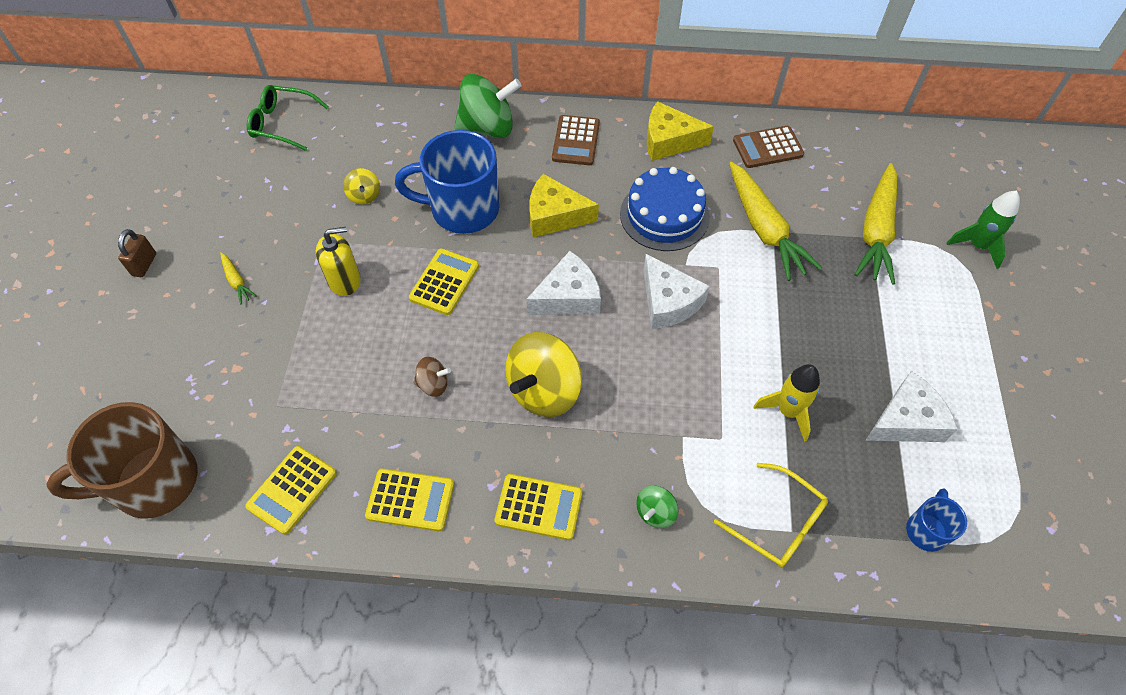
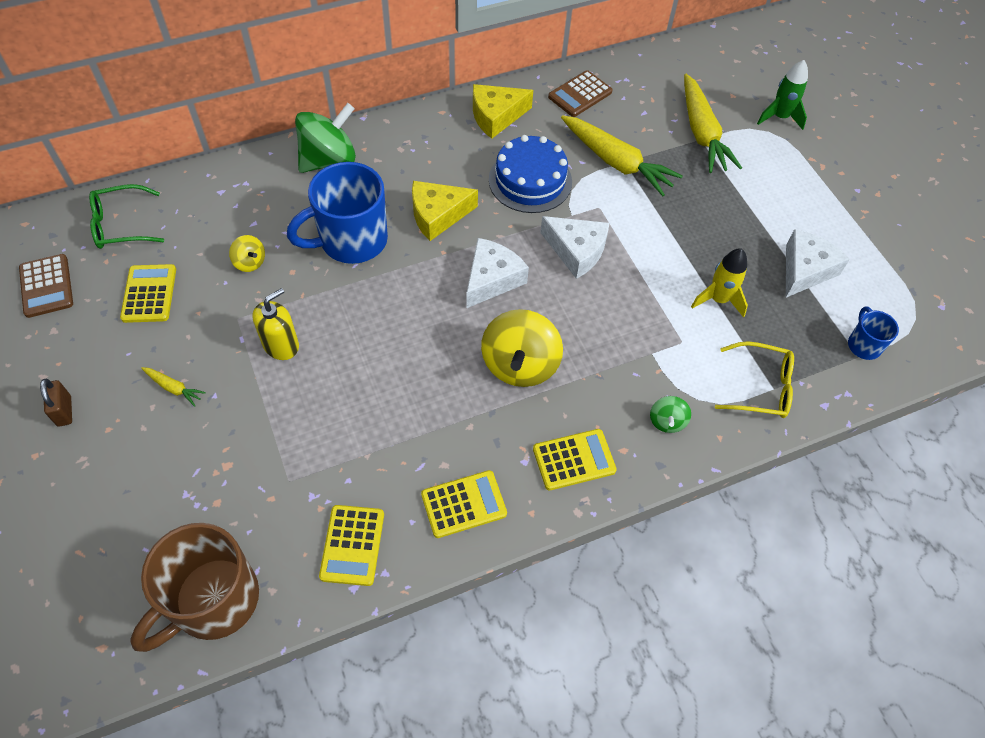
camera: 30 degrees left, 0 degrees up
yellow calculator [409,248,479,315] -> yellow calculator moved to [120,264,176,323]
brown spinning top [413,357,451,397] -> none
brown calculator [552,115,600,165] -> brown calculator moved to [19,254,73,318]

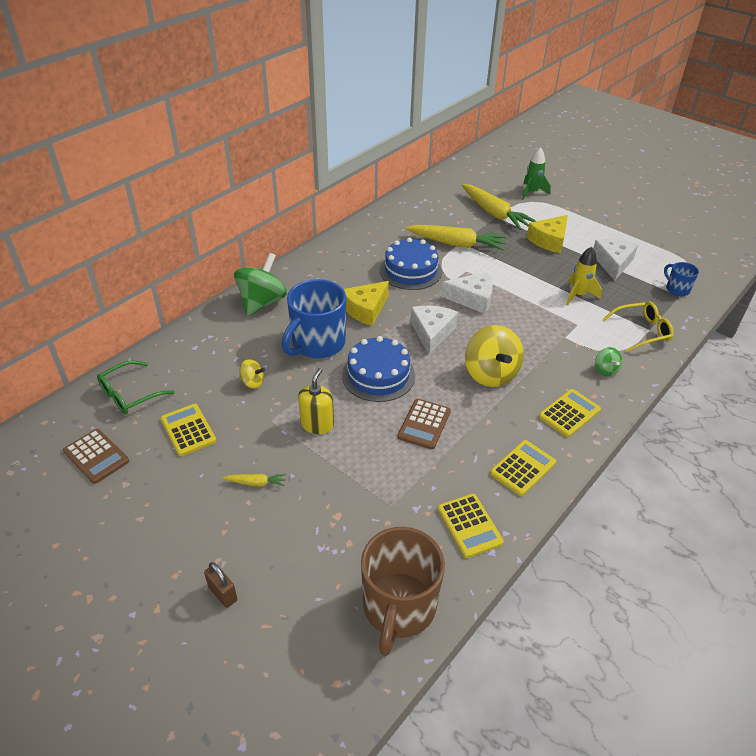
camera: 25 degrees left, 15 degrees down
brown padlock [40,378,72,427] -> brown padlock moved to [204,562,237,608]
yellow cheese [473,84,533,139] -> yellow cheese moved to [526,215,568,253]
brown calculator [548,70,613,117] -> brown calculator moved to [398,399,451,450]
none -> blue cake [342,336,415,402]

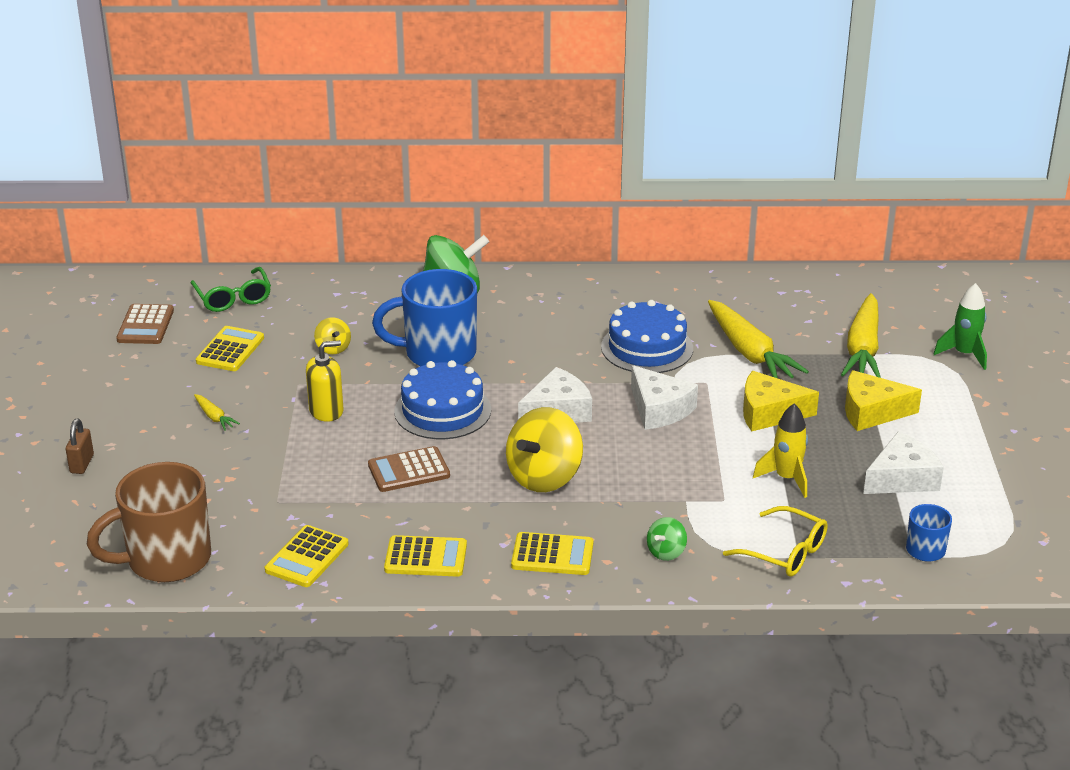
camera: 50 degrees right, 10 degrees down
green glasses [97,360,175,414] -> green glasses turned 120 degrees counterclockwise [191,267,271,312]
yellow cheese [343,281,389,326] -> yellow cheese moved to [743,371,819,431]

